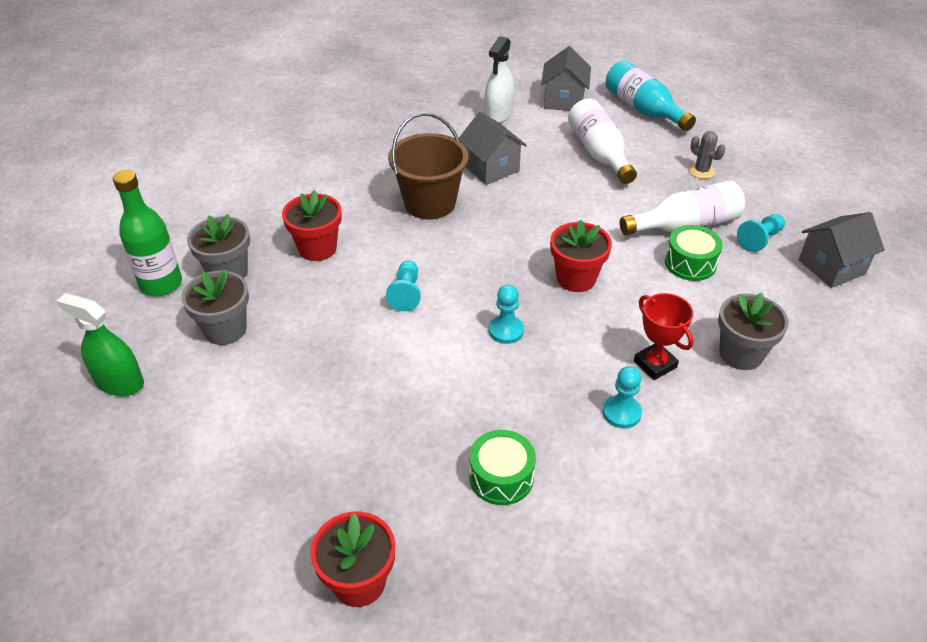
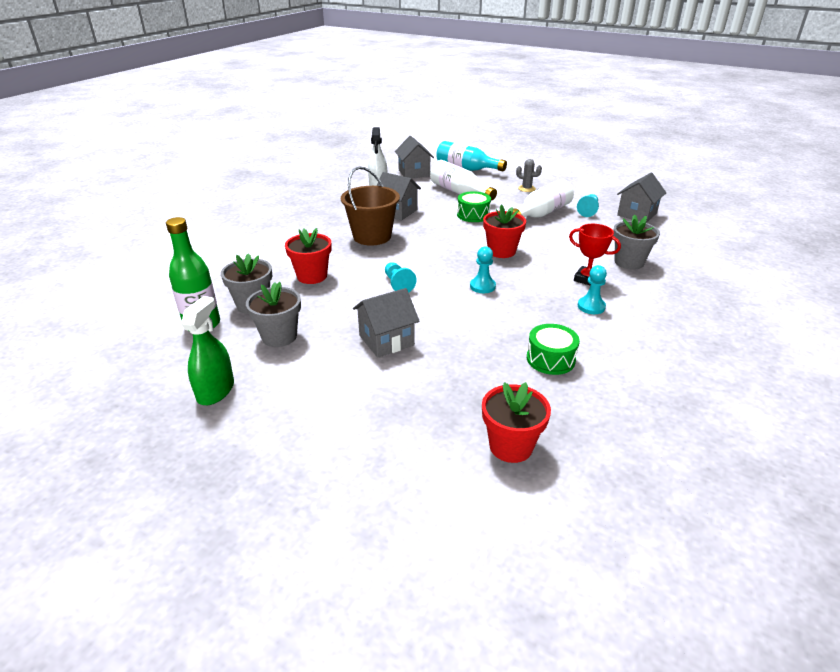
camera: 25 degrees left, 10 degrees down
green spray bottle [57,293,144,396] -> green spray bottle turned 105 degrees clockwise [181,296,234,405]
green drum [665,225,723,281] -> green drum moved to [457,191,491,222]
none -> grey house [353,288,420,358]

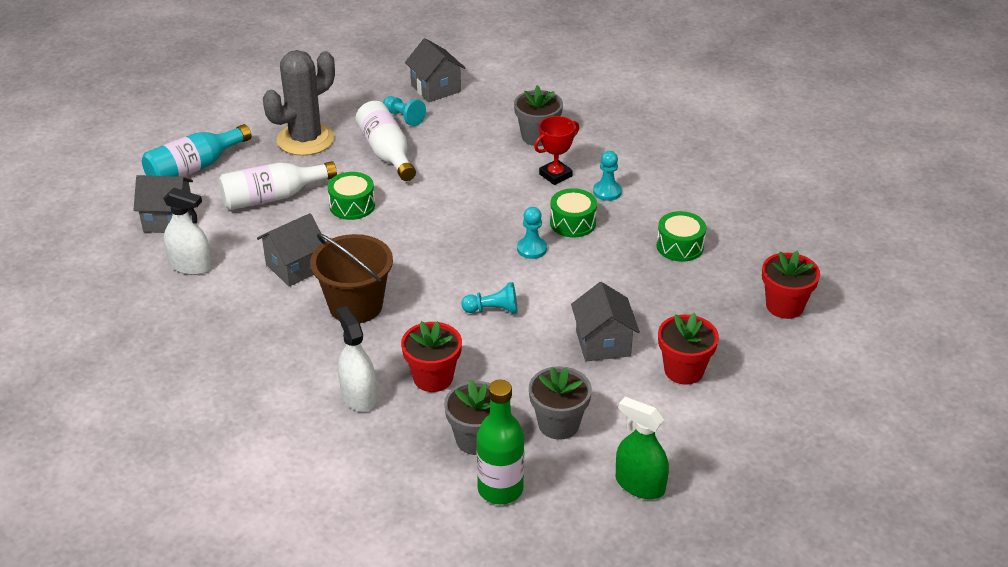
camera: 70 degrees left, 5 degrees up
red flower pot [483,204,526,258] -> red flower pot moved to [658,312,719,385]
grey cactus [516,159,542,192] -> grey cactus [263,50,335,156], size x2.34
none -> white spray bottle [336,306,377,412]
none -> green drum [550,188,597,238]

